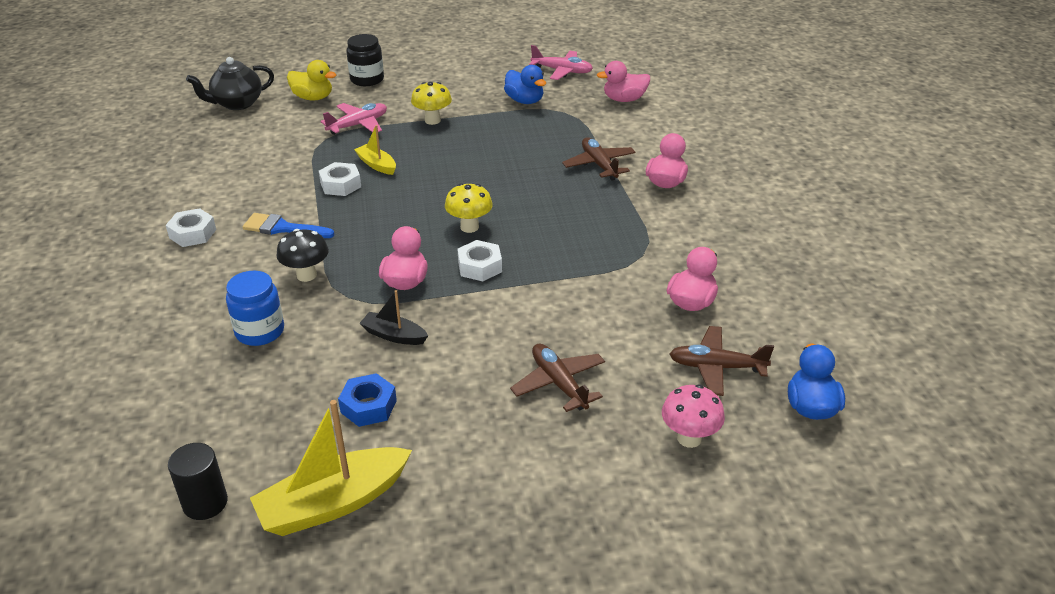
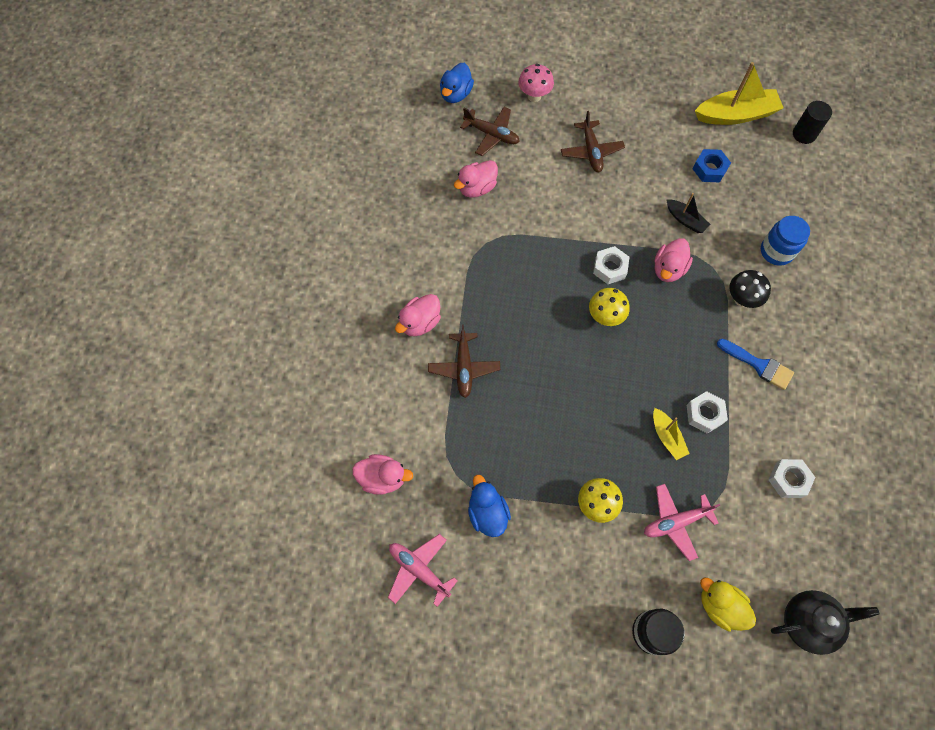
camera: 160 degrees left, 30 degrees up
white nut [166,208,216,247] -> white nut moved to [768,459,815,498]

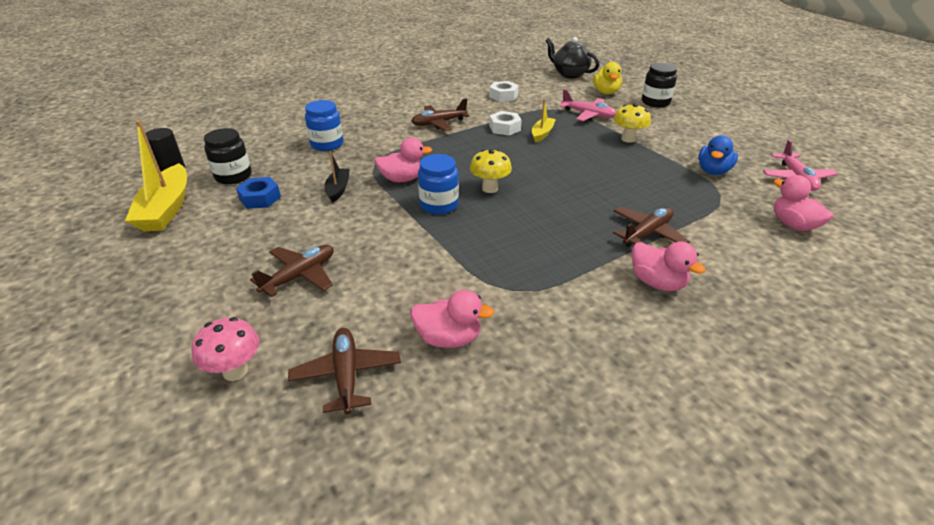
camera: 130 degrees left, 30 degrees down
pink duck [395,294,441,336] -> pink duck turned 45 degrees clockwise [632,241,706,291]
blue duck [440,63,474,103] -> none
white nut [593,246,629,284] -> blue jar [418,154,459,215]
yellow boat [695,62,784,125] -> yellow boat turned 135 degrees counterclockwise [125,120,187,231]
blue brush [717,339,794,390] -> brown plane [411,99,470,131]
black mushroom [729,270,771,308] -> none
none -> black jar [204,128,251,184]

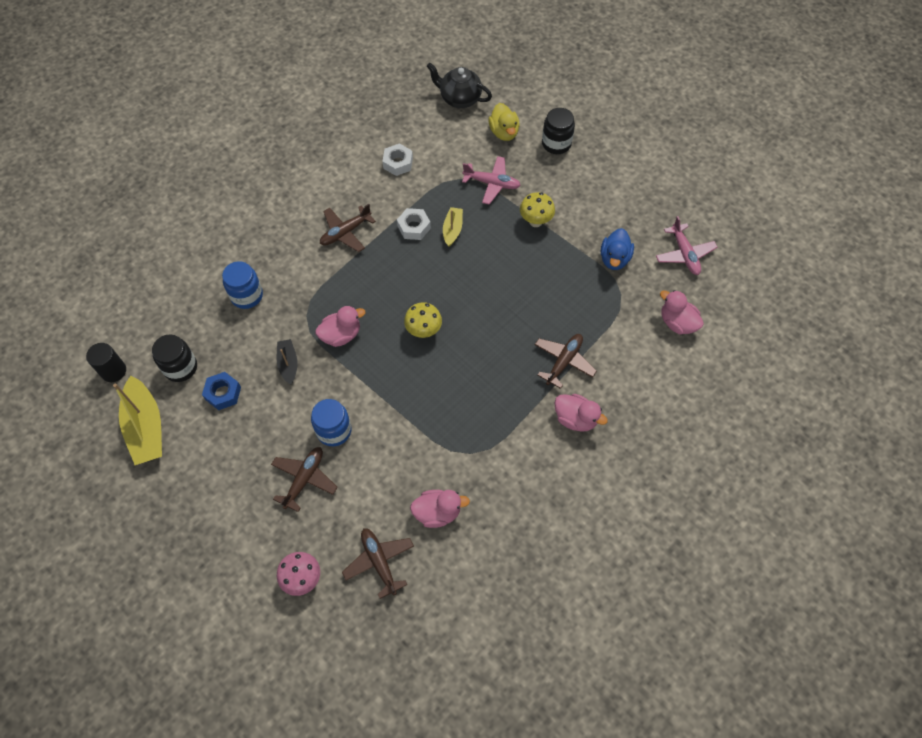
camera: 15 degrees left, 25 degrees up
blue jar [418,154,459,215] -> blue jar moved to [311,399,352,446]

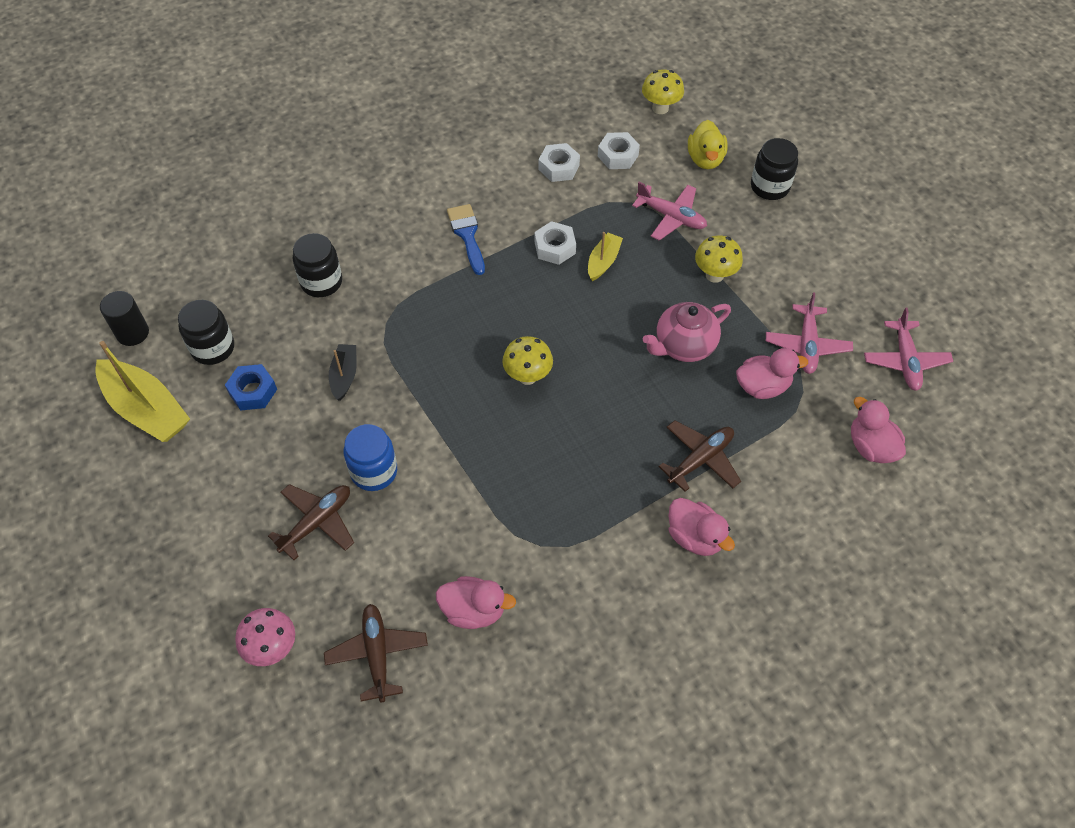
camera: 15 degrees right, 5 degrees down
yellow boat [113,376,162,465] -> yellow boat turned 45 degrees counterclockwise [95,341,190,442]
blue jar [222,261,263,309] -> black jar [293,233,342,297]
pink duck [315,306,365,347] -> pink duck moved to [736,348,808,399]
brown plane [320,204,376,252] -> blue brush [447,204,485,275]
black teapot [427,63,492,108] -> yellow mushroom [642,69,684,114]
blue duck [601,228,634,270] -> pink plane [766,292,853,374]
none -> white nut [598,132,640,169]
none -> pink teapot [643,302,731,362]

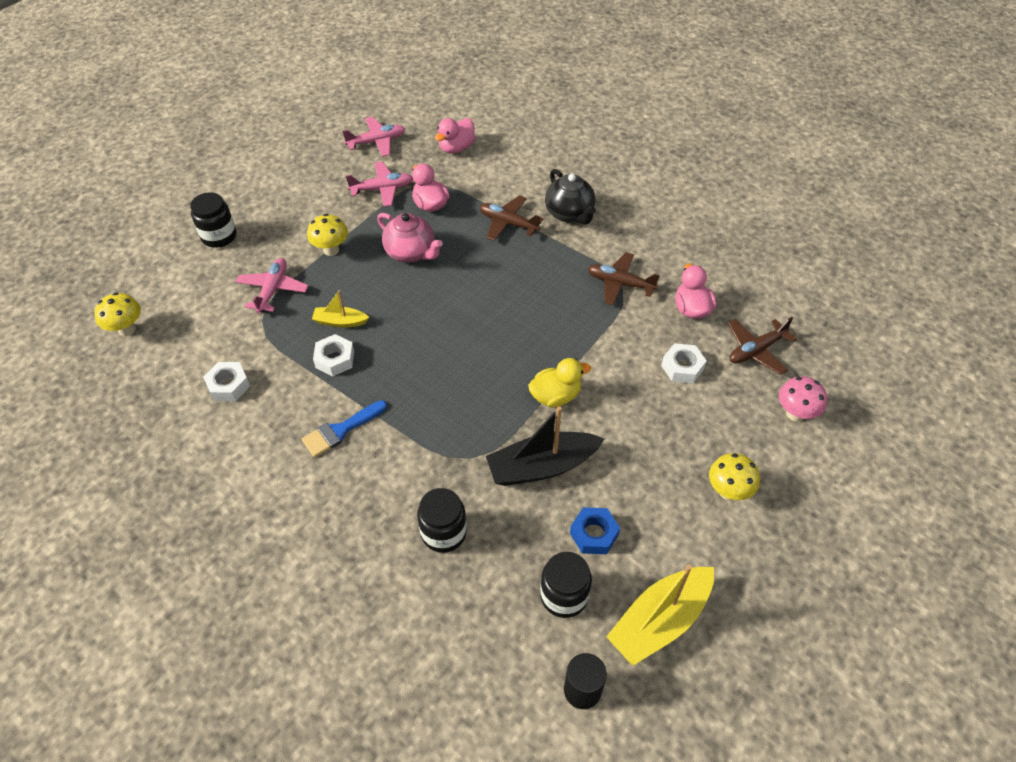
camera: 110 degrees left, 5 degrees down
yellow boat [95,341,190,442] -> yellow boat turned 150 degrees counterclockwise [606,564,714,666]
brown plane [268,484,354,560] -> brown plane moved to [588,252,660,305]
black boat [329,344,357,401] -> black boat [486,406,604,486], size x1.86
blue jar [344,424,397,491] -> none
yellow mushroom [502,336,553,385] -> yellow mushroom moved to [709,453,760,500]
white nut [598,132,640,169] -> white nut moved to [661,343,707,383]
pink duck [668,498,735,556] -> black teapot [545,169,596,225]
yellow duck [688,120,728,169] -> yellow duck moved to [528,358,591,407]

